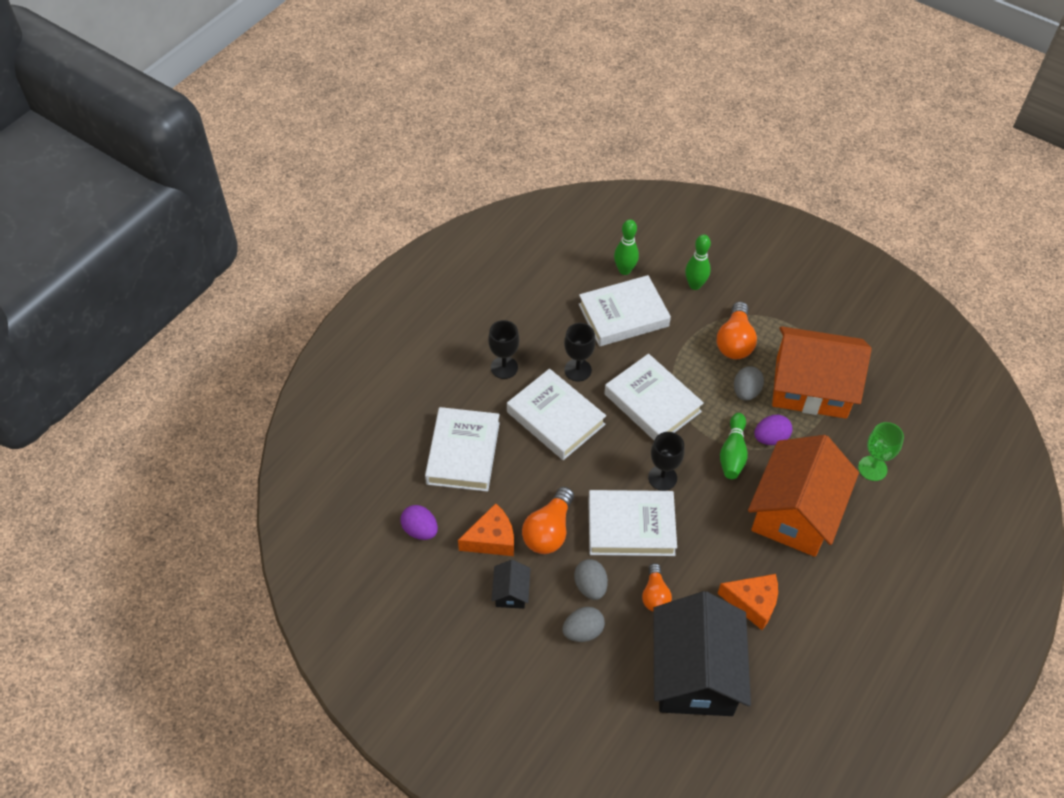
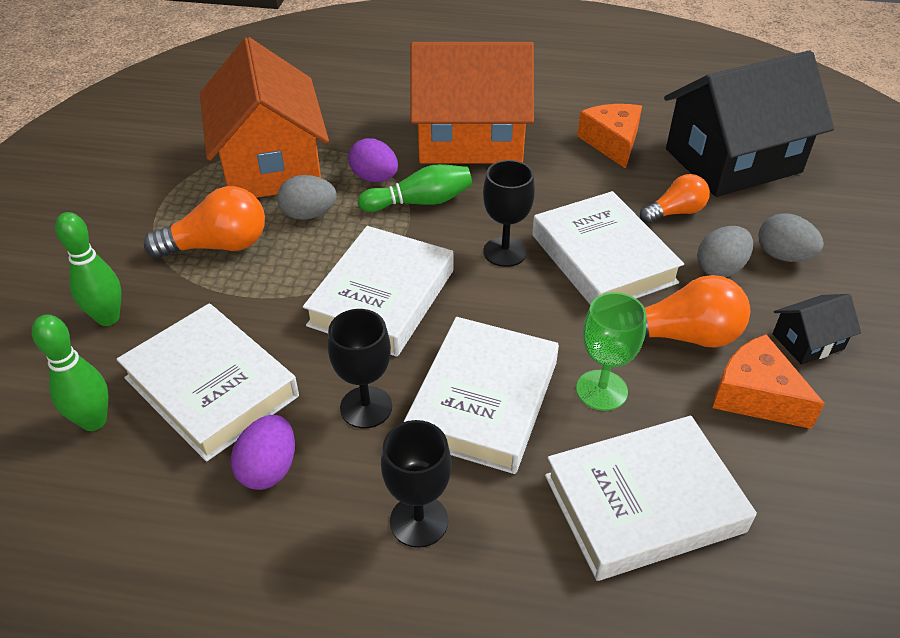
camera: 115 degrees left, 10 degrees down
purple egg [400,505,438,540] -> purple egg moved to [231,415,295,490]
green goblet [858,422,904,481] -> green goblet moved to [576,292,646,411]

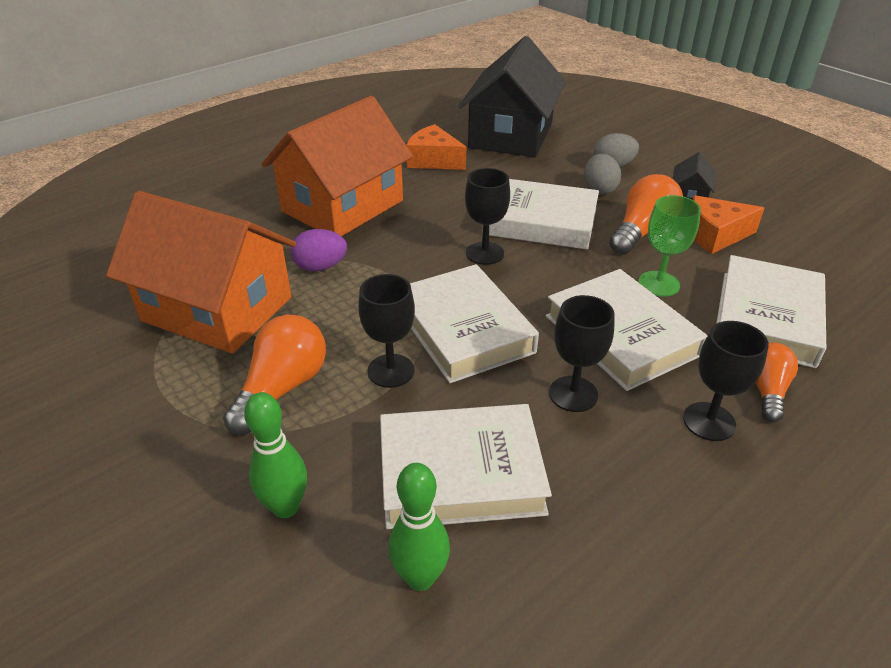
camera: 50 degrees left, 5 degrees down
purple egg [231,415,295,490] -> none
grey egg [277,175,337,220] -> none
green bowling pin [358,164,472,212] -> none
orange light bulb [640,174,710,223] -> orange light bulb moved to [756,342,798,422]
none -> black goblet [358,274,415,388]

